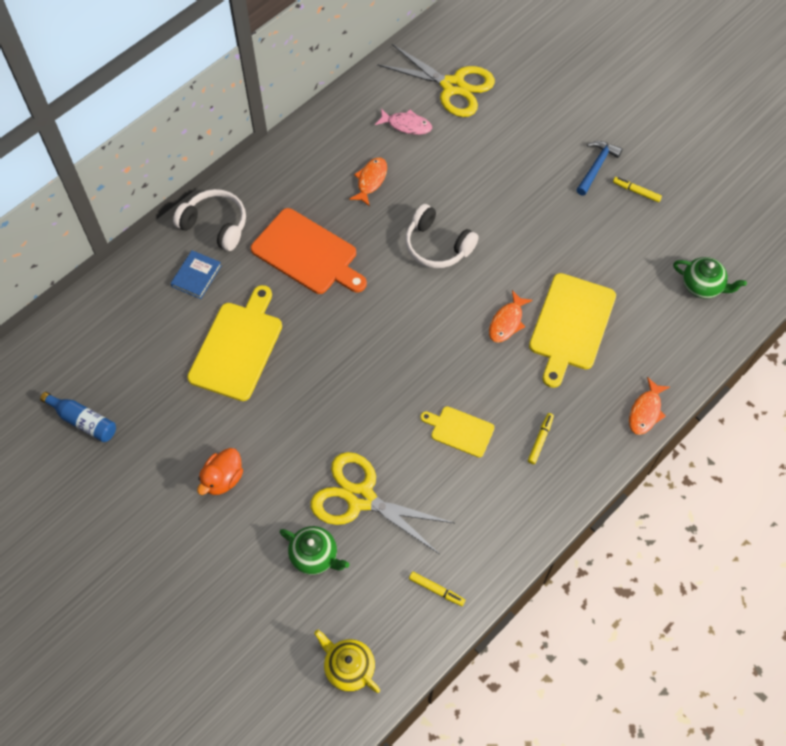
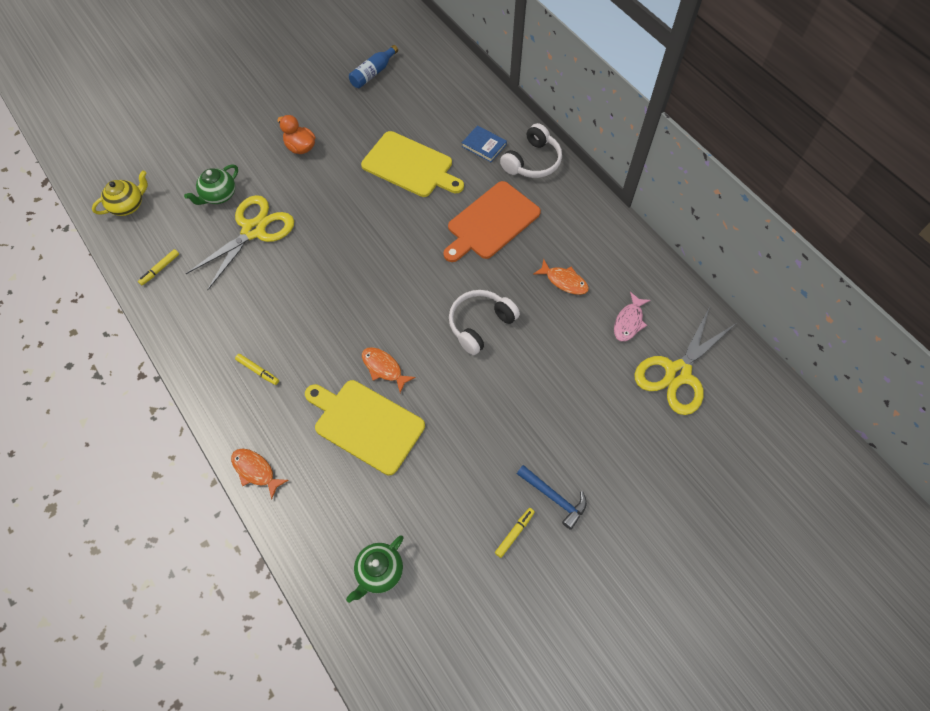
camera: 100 degrees right, 0 degrees up
yellow cutting board [420,406,495,458] -> none

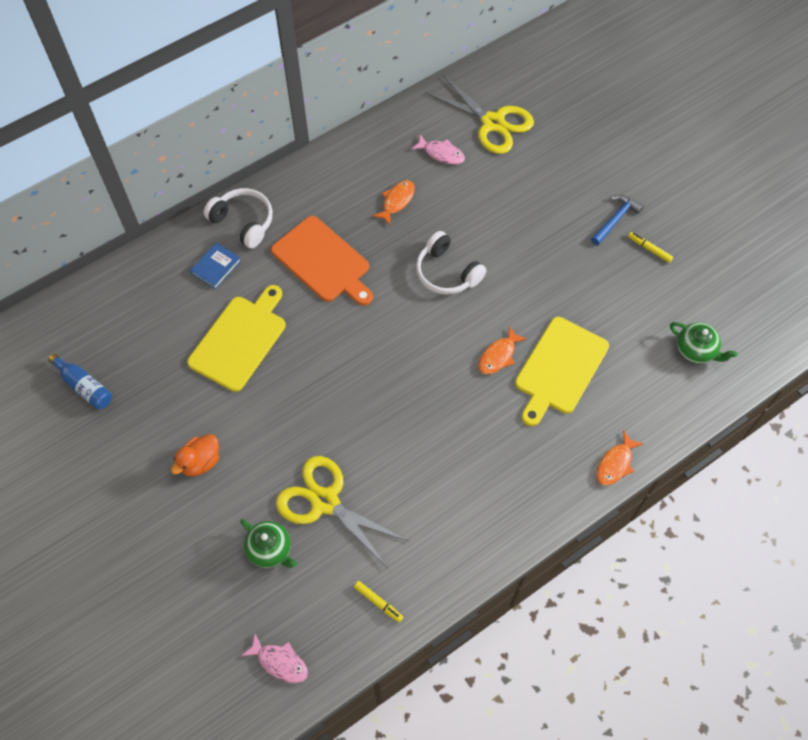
camera: 90 degrees left, 0 degrees up
yellow teapot [92,170,148,216] -> pink fish [241,634,308,683]
yellow marker [235,354,279,385] -> none

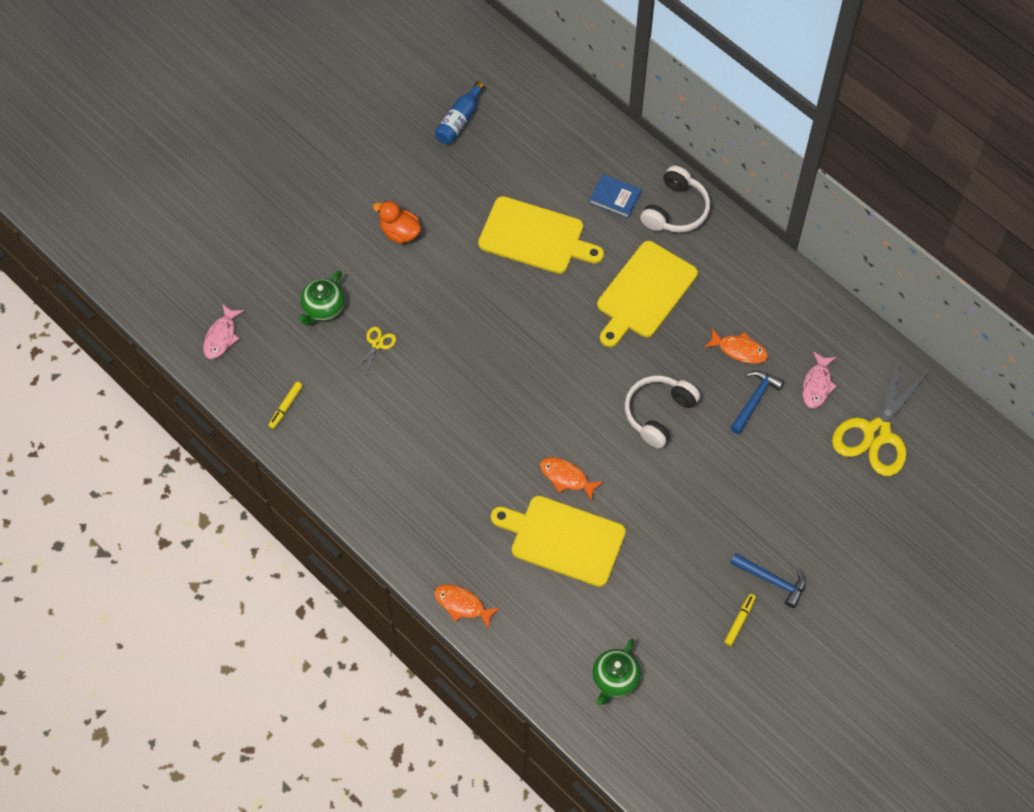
camera: 80 degrees right, 0 degrees up
orange cutting board [271,216,373,306] -> yellow cutting board [597,241,698,347]
yellow scissors [276,456,408,568] -> yellow scissors [353,327,396,375], size x0.42
none -> blue hammer [730,370,784,434]

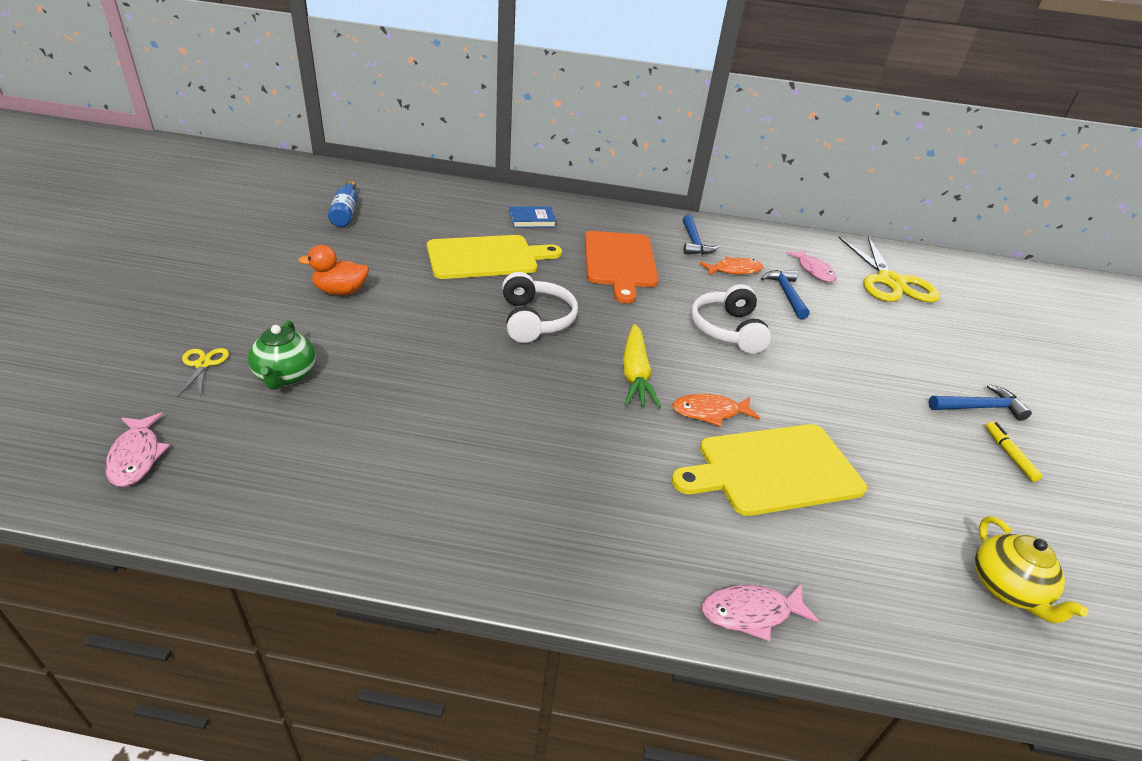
camera: 40 degrees left, 25 degrees down
yellow marker [268,382,303,429] -> none
yellow scissors [353,327,396,375] -> yellow scissors moved to [178,348,229,397]
orange fish [434,584,500,630] -> pink fish [702,584,820,641]
green teapot [592,639,641,705] -> yellow teapot [975,516,1089,624]
yellow cutting board [597,241,698,347] -> orange cutting board [585,231,659,303]
white headphones [640,166,710,232] -> white headphones moved to [502,272,578,343]
none -> yellow carrot [623,324,661,408]
none -> blue hammer [683,215,719,255]

